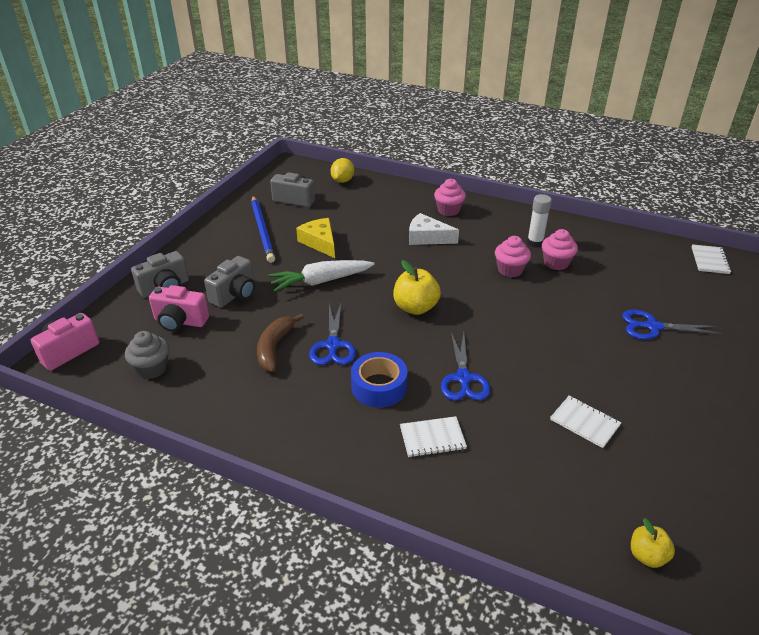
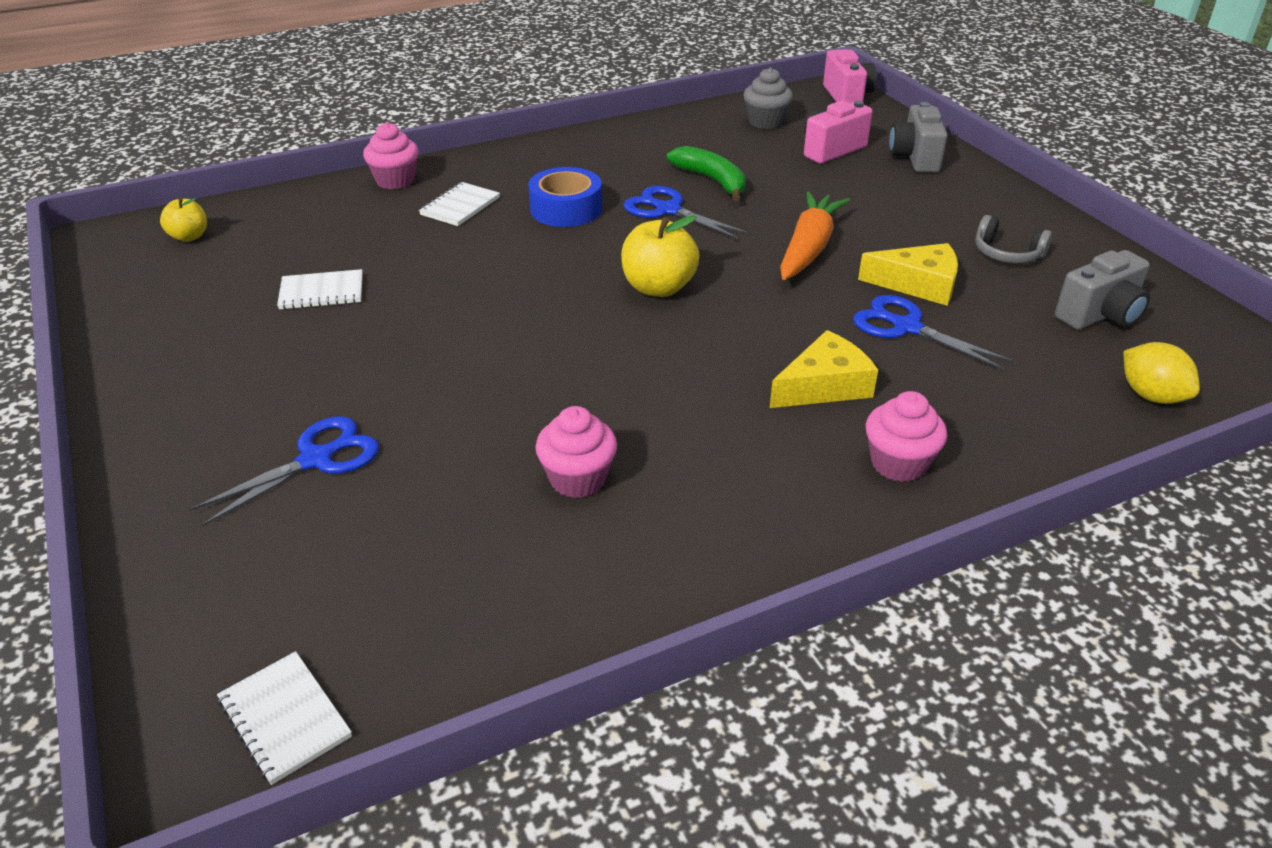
camera: 130 degrees right, 0 degrees up
grey camera [204,256,255,308] -> none
blue pencil [251,196,275,263] -> grey headphones [975,215,1052,263]
brown banana [257,314,304,372] -> green banana [667,146,746,201]
white carrot [268,260,375,292] -> orange carrot [780,191,850,280]
white cheese [409,213,459,245] -> yellow cheese [770,330,878,408]
blue scissors [441,332,490,401] -> blue scissors moved to [853,295,1014,371]
pink cupcake [495,236,531,277] -> pink cupcake moved to [363,122,419,190]
white glue stick [527,194,552,248] -> none

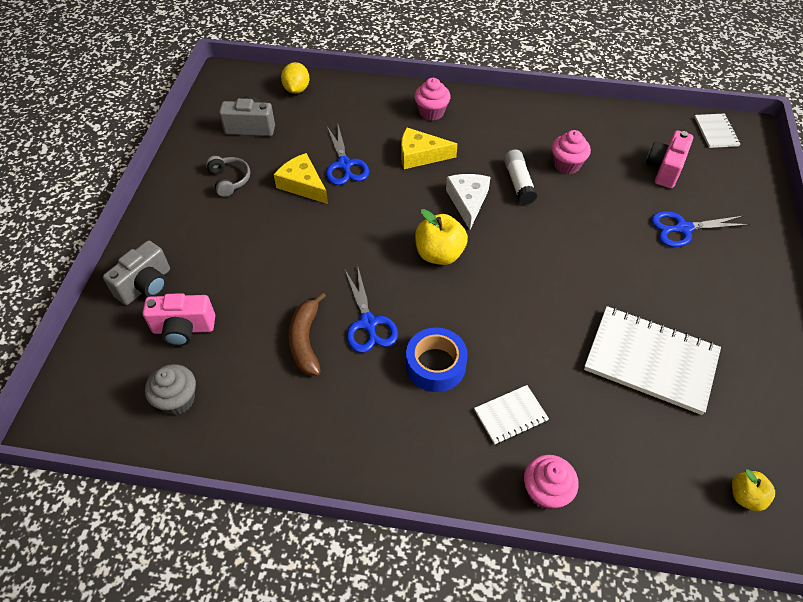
camera: 145 degrees left, 15 degrees up
white notebook [277,269,363,310] -> white notebook [584,306,721,415], size x2.00
green banana [667,146,746,201] -> brown banana [288,292,326,376]
orange carrot [780,191,850,280] -> none
pink camera [823,49,877,103] -> pink camera moved to [646,130,693,188]
none -> white cheese [446,174,491,230]
none -> white glue stick [504,149,537,205]

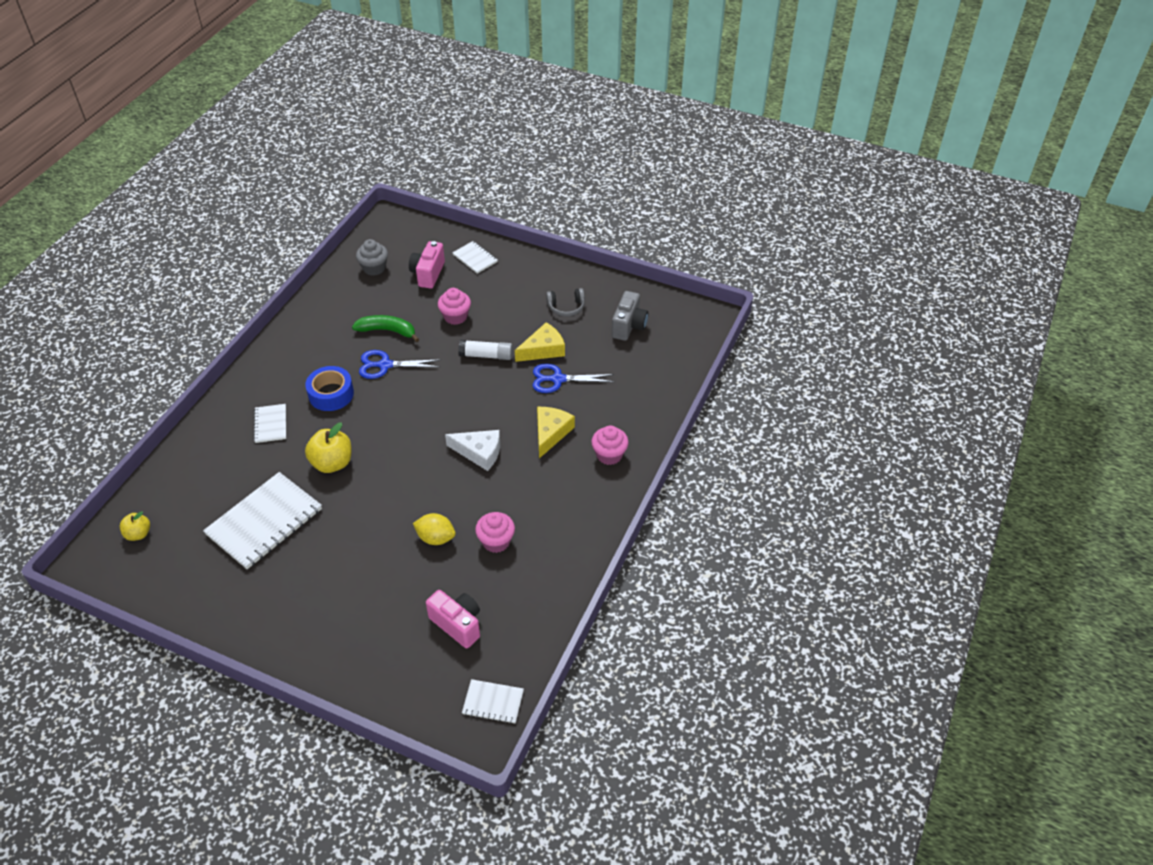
camera: 105 degrees right, 5 degrees down
grey camera [103,240,170,305] -> white notebook [452,241,498,274]
yellow lemon [281,62,310,94] -> yellow lemon moved to [413,513,456,545]
brown banana [288,292,326,376] -> green banana [352,315,419,342]
yellow apple [415,209,468,265] -> yellow apple moved to [305,422,351,473]
white glue stick [504,149,537,205] -> white glue stick moved to [458,340,513,360]
pink cupcake [524,455,579,509] -> pink cupcake moved to [438,288,471,325]
blue scissors [651,211,750,247] -> none

